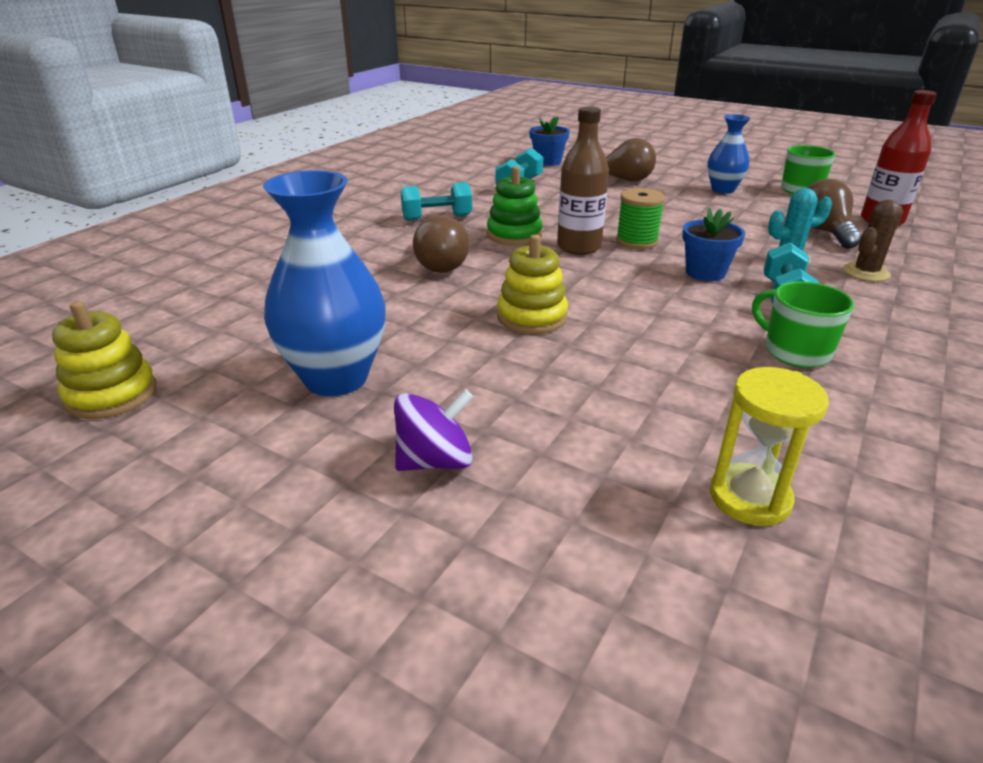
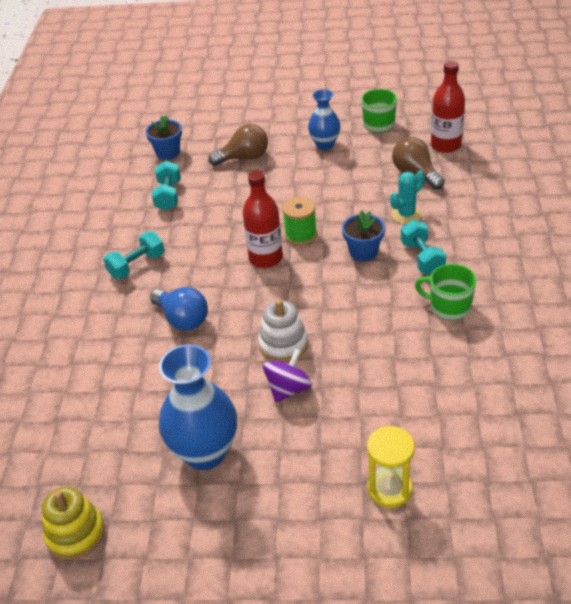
camera: 25 degrees left, 10 degrees up
purple spinning top [394,389,473,471] -> purple spinning top moved to [263,349,312,403]
brown light bulb [413,215,469,273] -> blue light bulb [150,287,208,331]
green stacking toy [487,166,543,245] -> none
yellow stacking toy [497,235,568,334] -> white stacking toy [258,299,308,362]
brown bottle [557,106,609,255] -> red bottle [243,171,283,268]
yellow hourglass [710,367,829,526] -> yellow hourglass moved to [367,426,415,508]
brown cactus [843,200,904,281] -> none

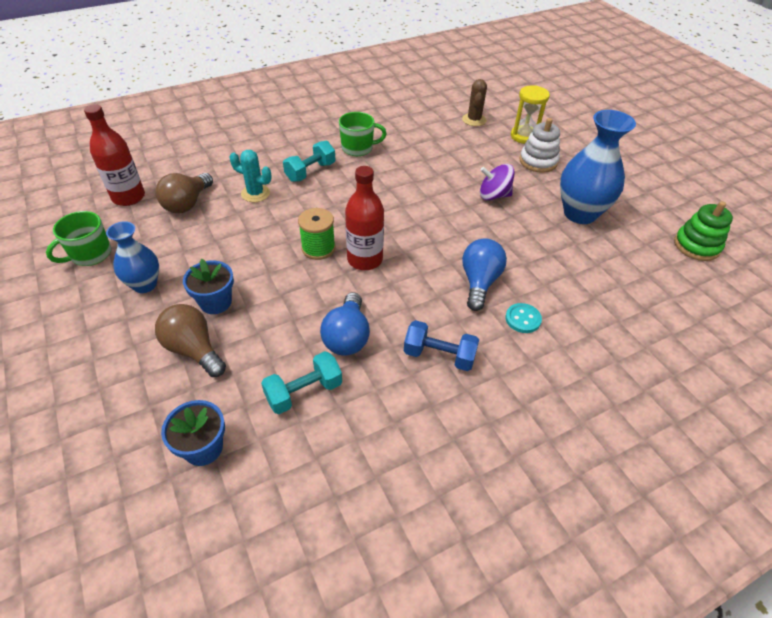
camera: 125 degrees left, 5 degrees up
yellow stacking toy [42,487,105,560] -> green stacking toy [674,201,733,261]
turquoise dumbbell [103,231,164,279] -> blue dumbbell [404,320,479,371]
white stacking toy [258,299,308,362] -> white stacking toy moved to [519,118,560,173]
blue flower pot [342,211,385,262] -> blue flower pot moved to [183,259,234,314]
green mug [415,264,476,320] -> green mug turned 90 degrees counterclockwise [339,112,387,156]
none -> blue light bulb [320,292,370,356]
none -> brown cactus [462,79,487,126]
none -> turquoise button [505,303,542,333]

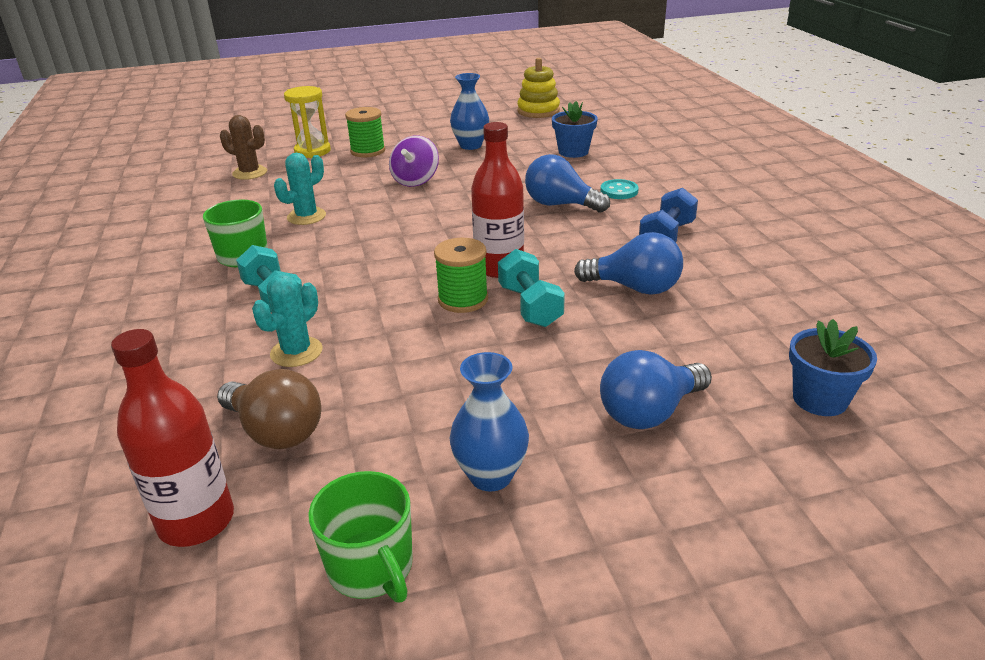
camera: 75 degrees left, 15 degrees down
brown light bulb [155,304,226,377] -> blue light bulb [600,350,712,429]
blue flower pot [183,259,234,314] -> blue flower pot moved to [552,101,598,158]
turquoise dumbbell [261,351,342,414] -> turquoise dumbbell moved to [498,249,565,327]
white stacking toy [519,118,560,173] -> green spool [345,107,385,157]
blue vase [560,110,636,224] -> blue vase [450,73,489,150], size x0.60
green stacking toy [674,201,733,261] -> yellow stacking toy [517,58,560,118]
none -> turquoise cactus [274,153,326,225]

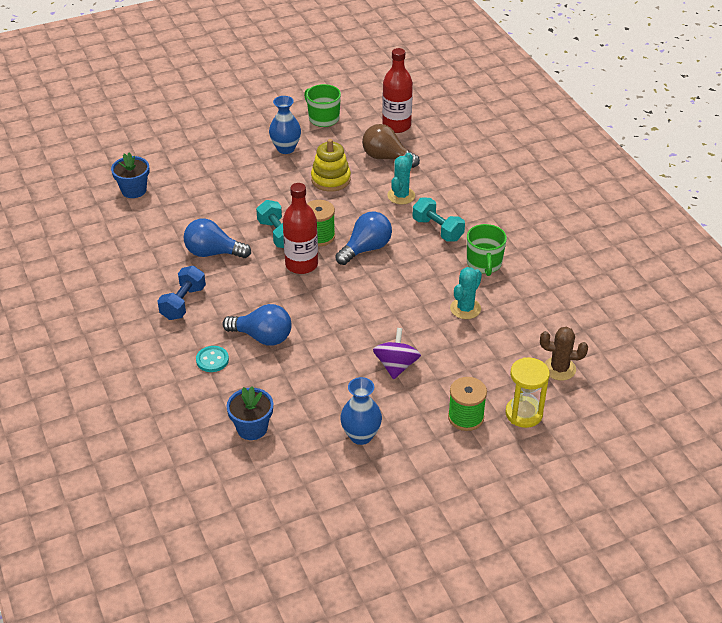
camera: 170 degrees right, 10 degrees up
yellow stacking toy [517,58,560,118] -> yellow stacking toy moved to [311,139,351,192]
blue light bulb [600,350,712,429] -> blue light bulb moved to [335,211,392,265]

